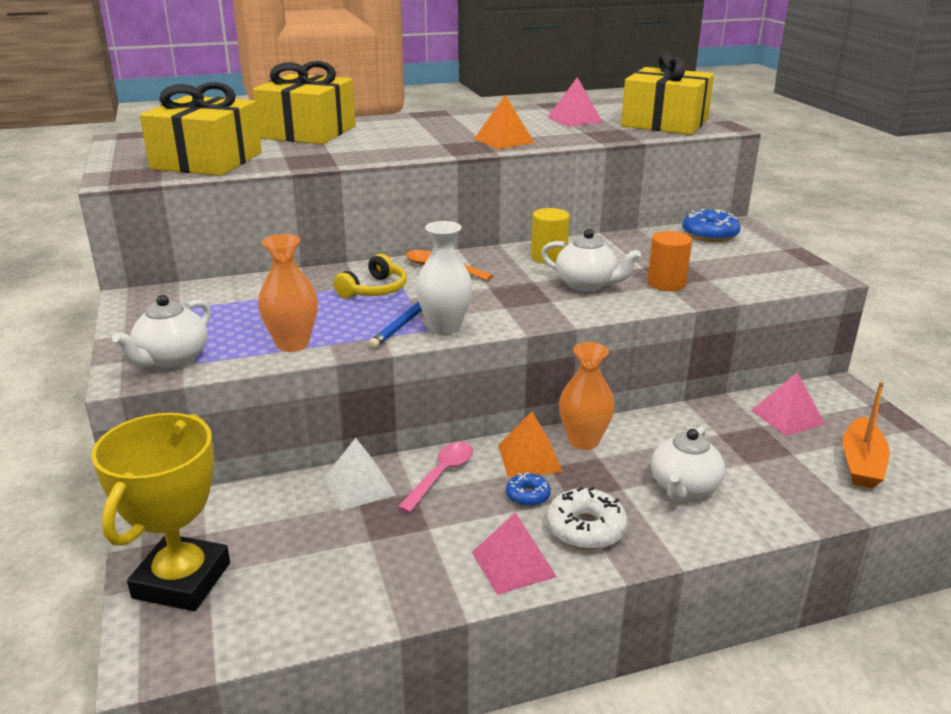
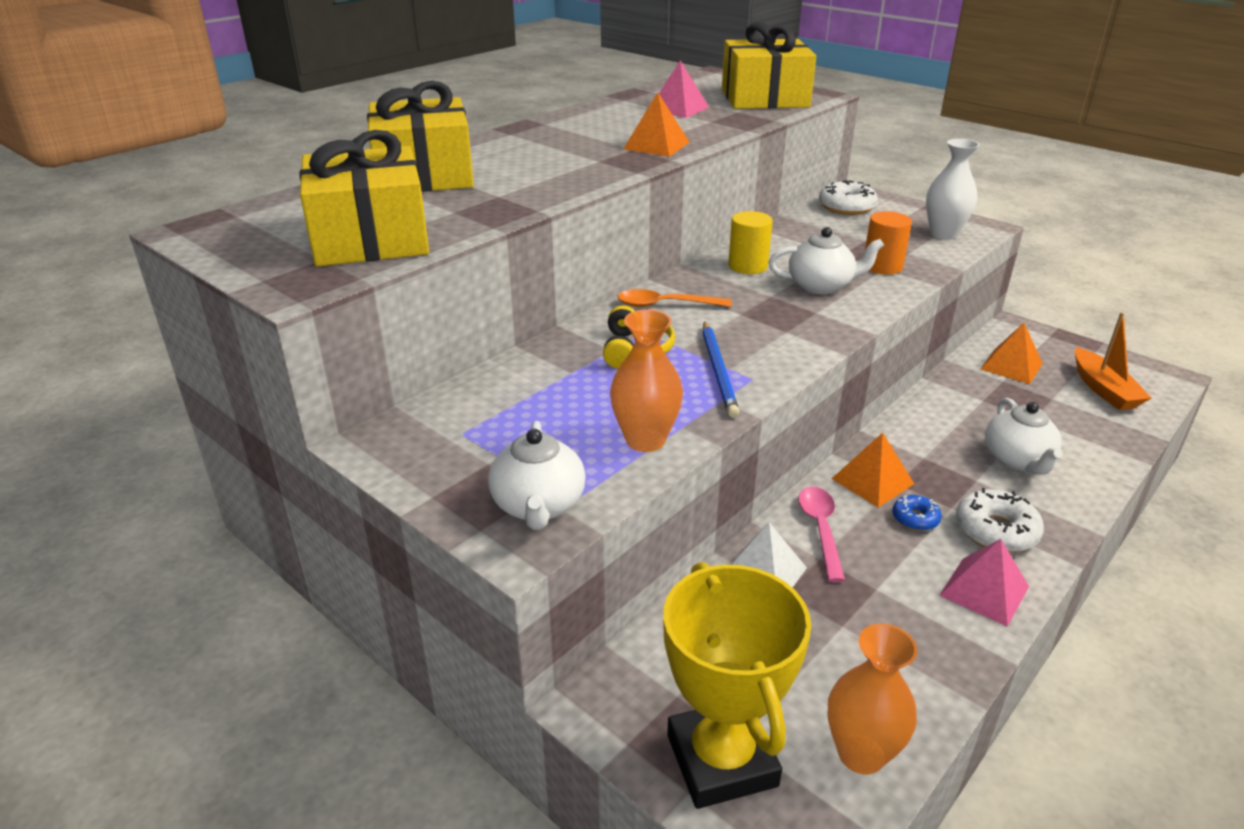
camera: 30 degrees left, 5 degrees up
white vase [416,221,473,335] -> white vase moved to [926,139,980,240]
orange vase [559,342,615,450] -> orange vase moved to [827,624,917,774]
blue donut [682,209,741,242] -> white donut [819,180,878,215]
pink pyramid [751,372,825,436] -> orange pyramid [980,323,1043,384]

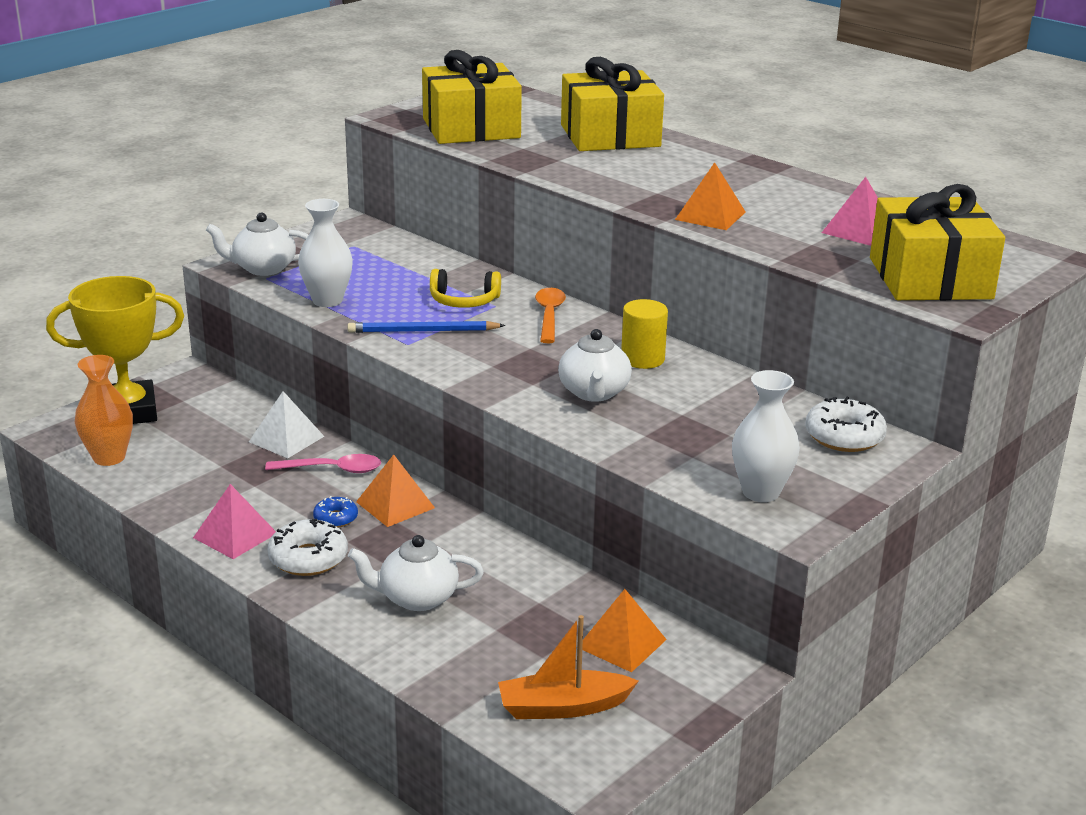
camera: 90 degrees right, 5 degrees down
orange vase [610,309,683,452] -> white vase [298,199,352,307]
orange cylinder [865,211,912,275] -> none

